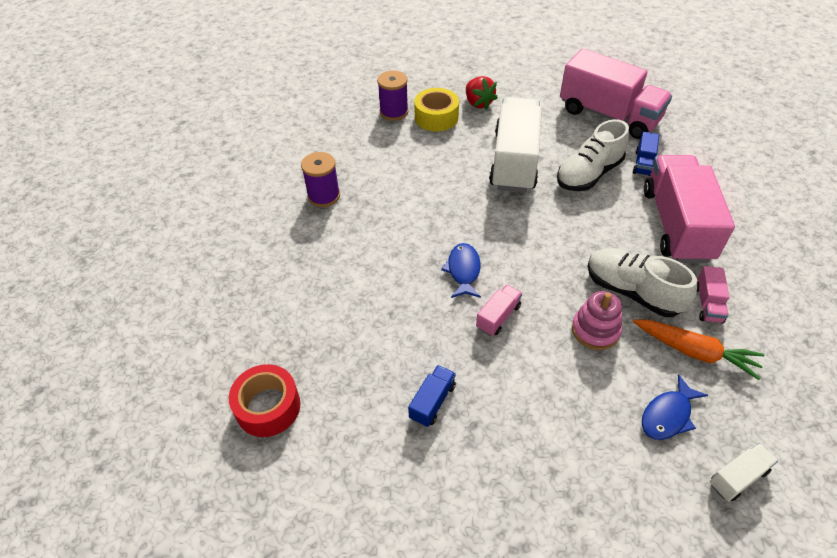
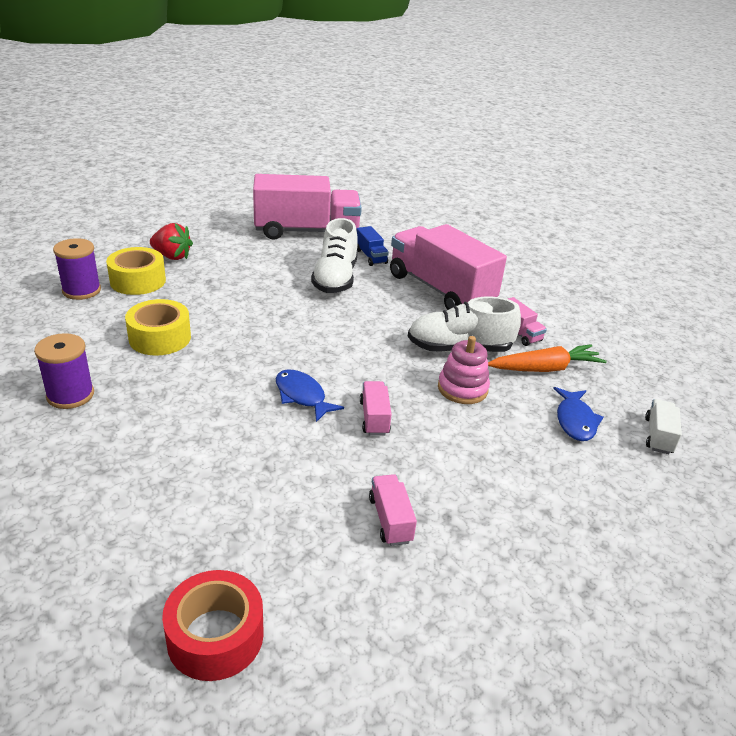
camera: 45 degrees left, 15 degrees down
blue truck [408,365,456,427] -> pink truck [369,474,417,546]
white truck [489,97,542,192] -> none
none -> yellow tape [125,299,191,356]

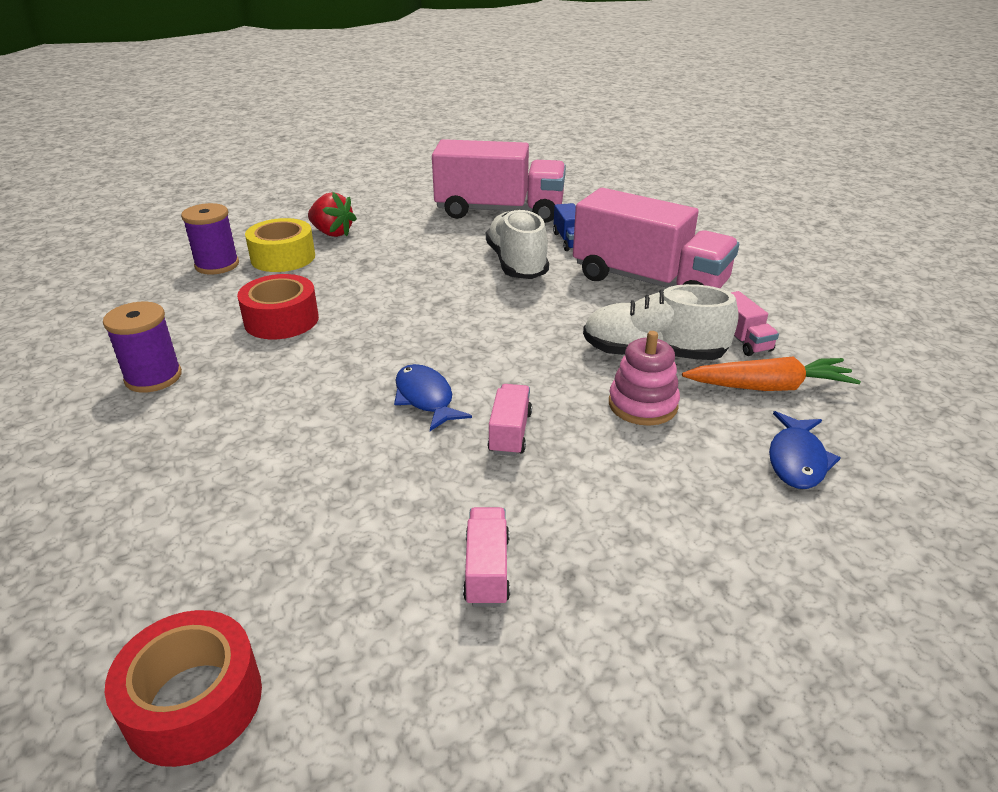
camera: 15 degrees right, 0 degrees up
yellow tape [125,299,191,356] -> red tape [237,274,319,339]
white shoe [311,218,358,293] -> white shoe turned 150 degrees clockwise [486,209,549,279]
pink truck [390,224,507,310] -> pink truck turned 150 degrees clockwise [573,188,739,288]
white truck [645,399,682,454] -> none

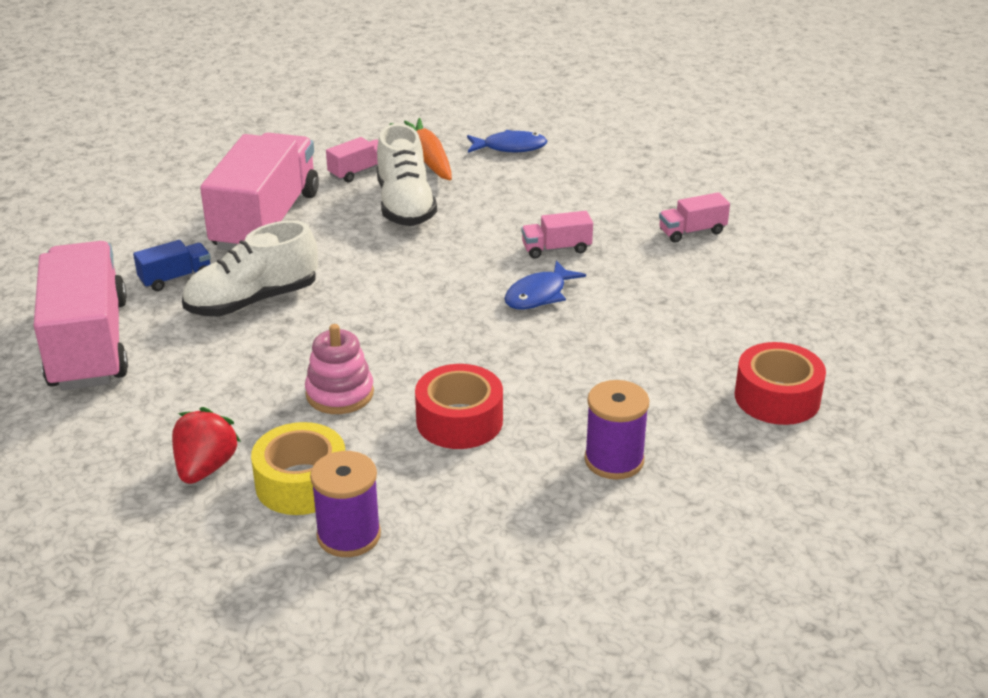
camera: 110 degrees left, 0 degrees up
red tape [105,610,262,767] -> red tape moved to [735,342,826,425]
pink stacking toy [609,331,680,426] -> pink stacking toy moved to [305,324,374,414]

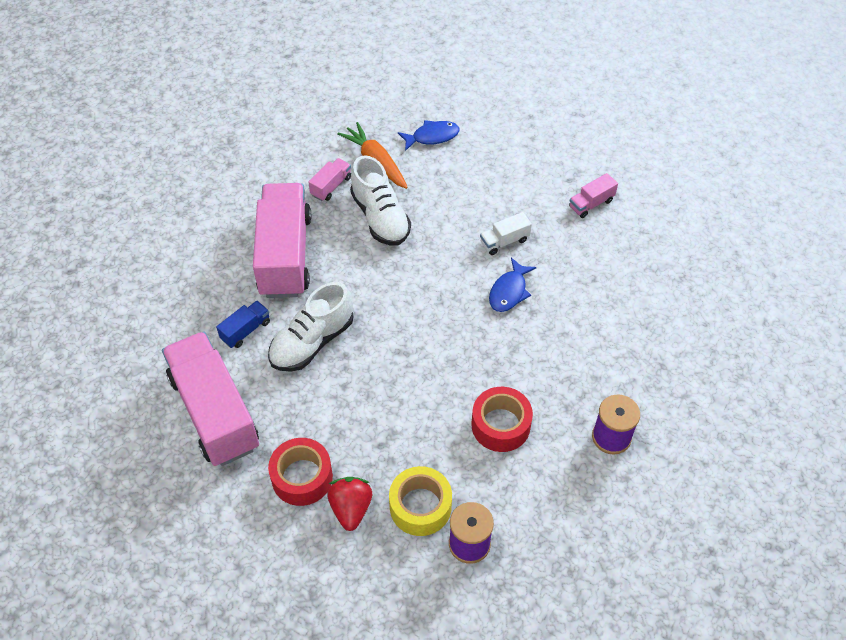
camera: 15 degrees left, 20 degrees up
pink stacking toy [305,324,374,414] -> none
pink truck [521,211,593,258] -> white truck [480,212,532,255]
red tape [735,342,826,425] -> red tape moved to [268,438,333,506]

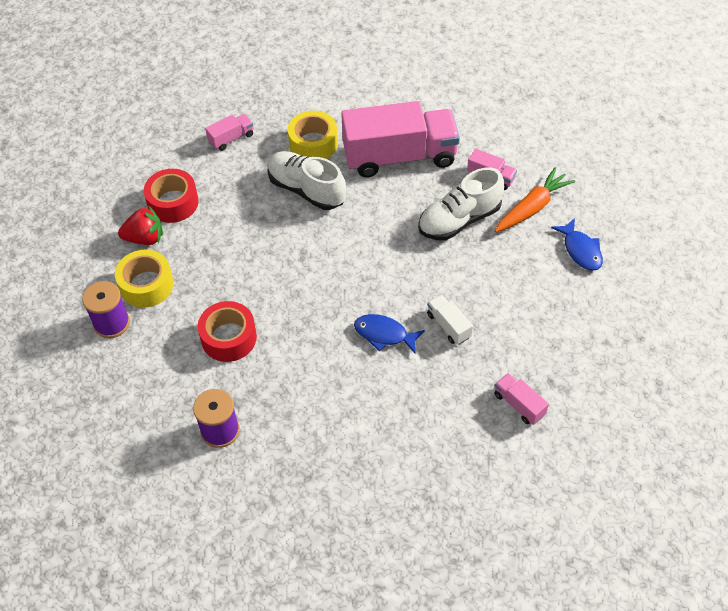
camera: 85 degrees right, 0 degrees up
pink truck [162,331,259,466] -> pink truck [205,114,253,151], size x0.42
blue truck [216,301,270,348] -> yellow tape [288,111,338,159]

